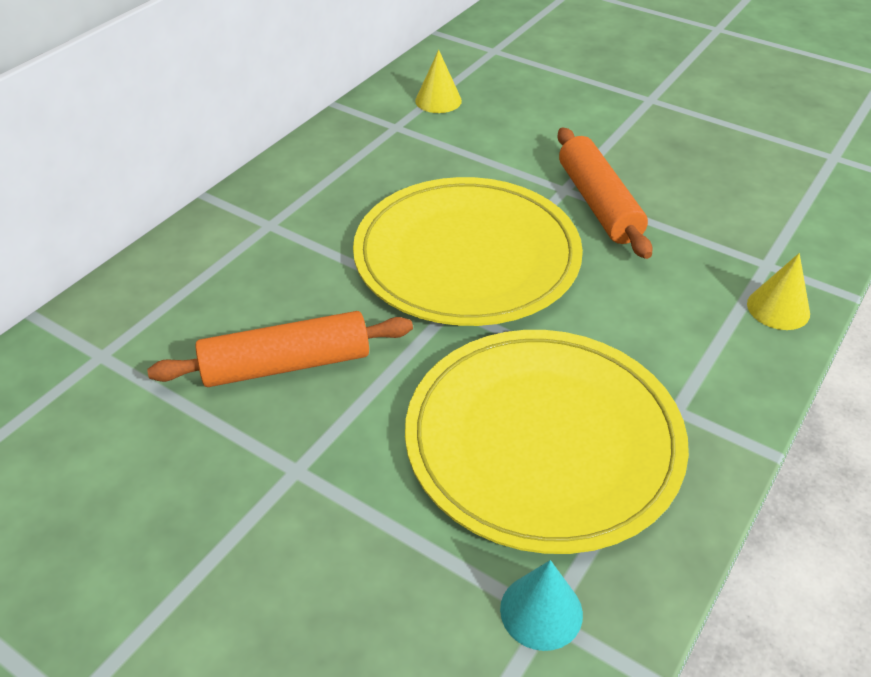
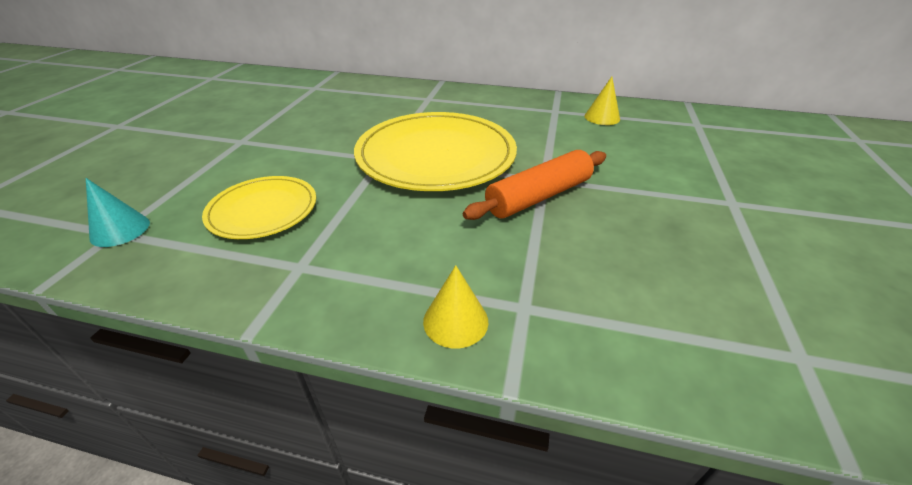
camera: 70 degrees right, 5 degrees down
orange rolling pin [147,311,413,387] -> none
yellow plate [405,330,689,554] -> yellow plate [202,176,316,239], size x0.55

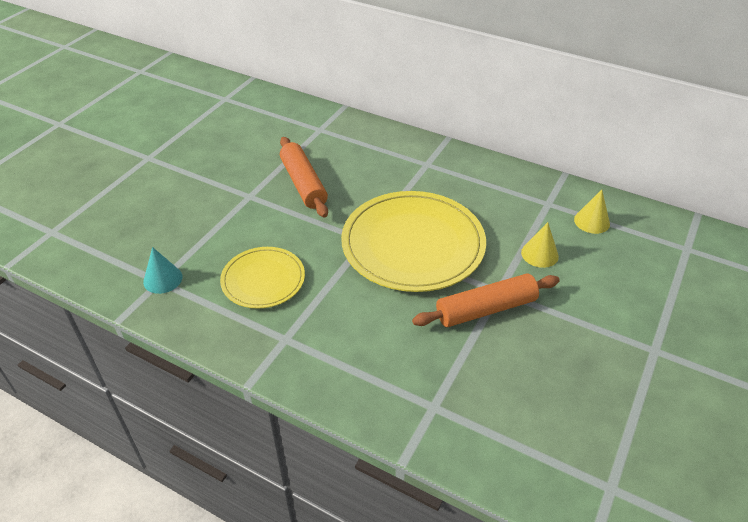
camera: 15 degrees right, 5 degrees up
yellow cone [423,265,488,348] -> yellow cone moved to [521,222,559,268]
none -> orange rolling pin [280,137,328,217]

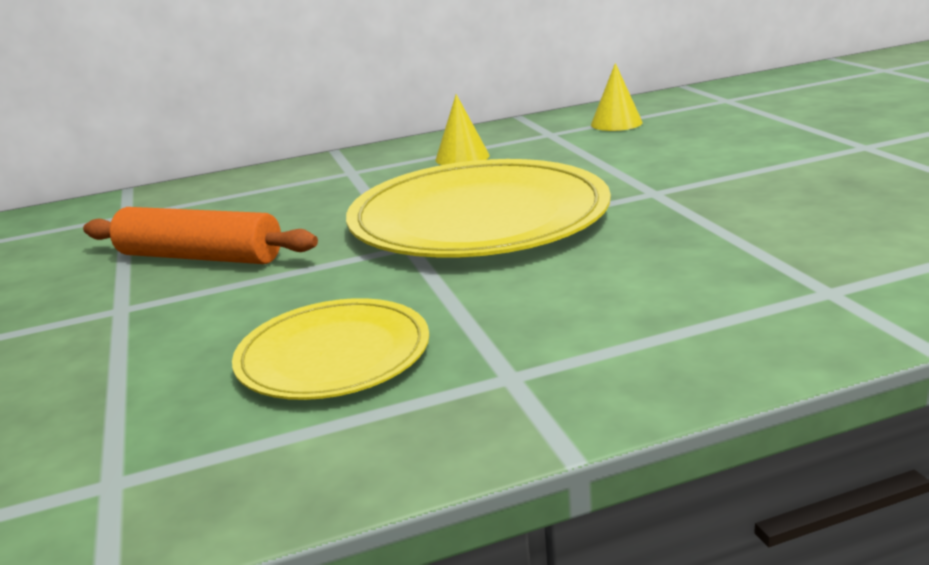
camera: 45 degrees left, 20 degrees down
turquoise cone [143,247,182,294] -> none
orange rolling pin [412,273,560,327] -> none
yellow cone [521,222,559,268] -> yellow cone moved to [435,94,490,165]

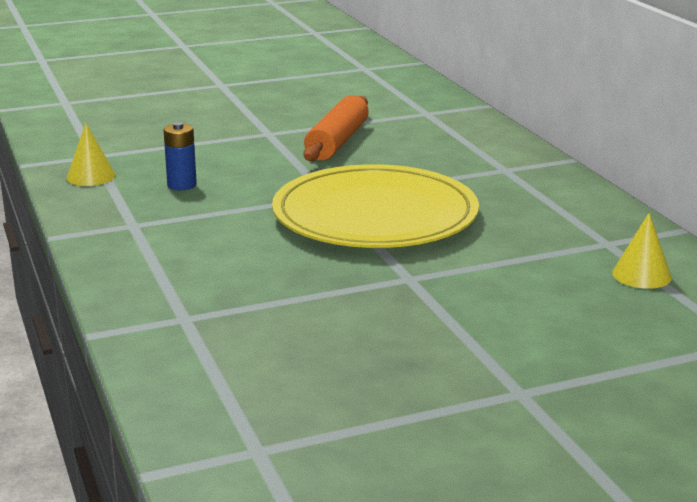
camera: 85 degrees right, 0 degrees up
yellow plate [232,298,429,400] -> blue battery [163,122,197,190]
yellow cone [435,94,490,165] -> yellow cone moved to [67,123,116,186]

